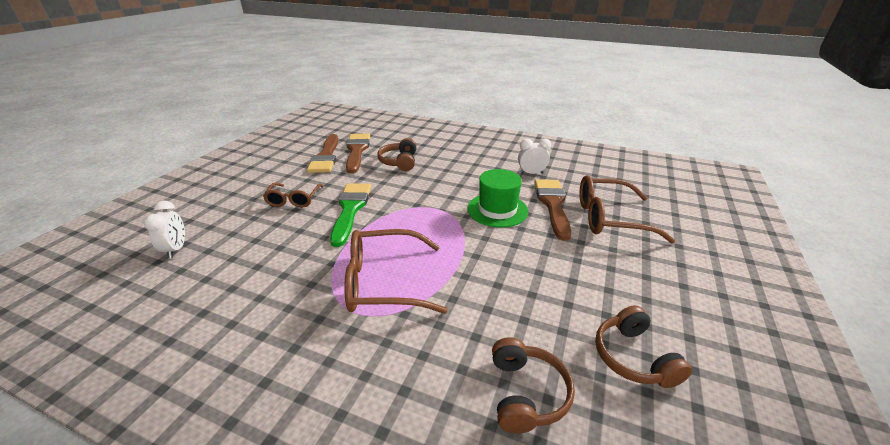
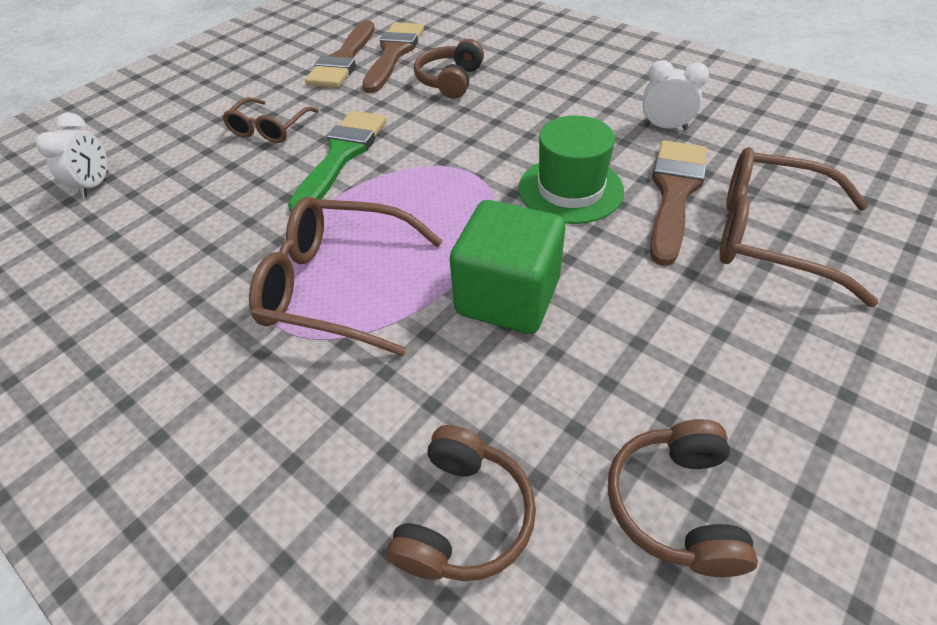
camera: 20 degrees right, 15 degrees up
none -> green cube [449,200,565,334]

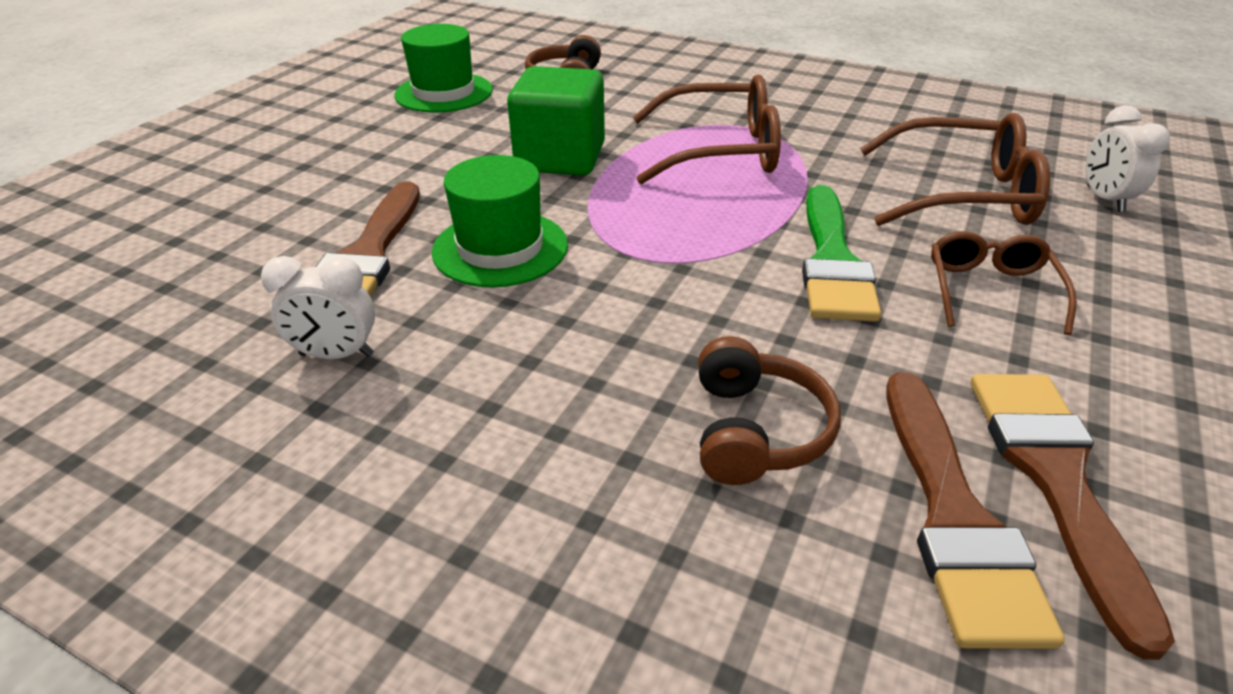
camera: 165 degrees right, 10 degrees down
brown headphones [608,419,758,577] -> green hat [394,24,493,113]
brown glasses [720,147,878,307] -> brown glasses moved to [860,113,1050,226]

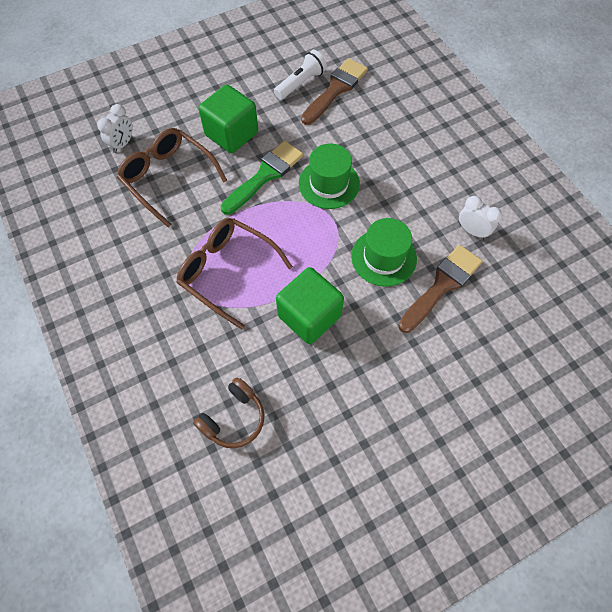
camera: 145 degrees left, 25 degrees up
green hat [394,24,493,113] -> green hat moved to [299,144,360,209]
brown headphones [698,336,841,485] -> none
brown glasses [931,231,1077,335] -> green cube [199,85,258,153]
brown brush [971,374,1175,660] -> white flashlight [274,50,327,100]

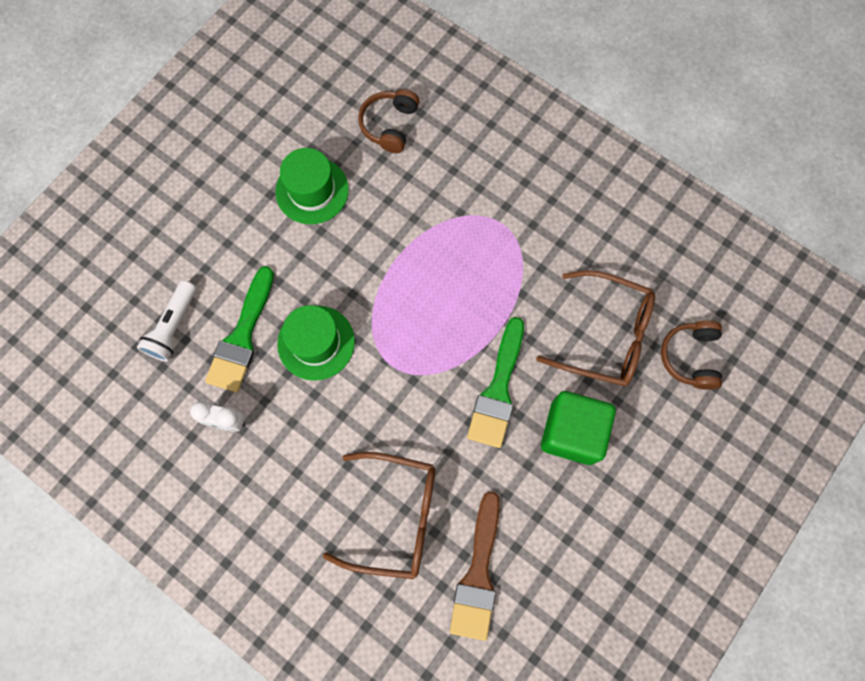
camera: 155 degrees right, 10 degrees up
white clock [97,104,133,153] -> brown headphones [661,321,722,390]
brown glasses [176,218,293,329] -> brown glasses moved to [323,452,436,579]
white flashlight [274,50,327,100] -> white flashlight moved to [137,280,196,362]
green cube [276,267,344,344] -> none
green hat [299,144,360,209] -> green hat moved to [275,148,349,224]
brown brush [398,245,483,333] -> green brush [205,266,274,392]

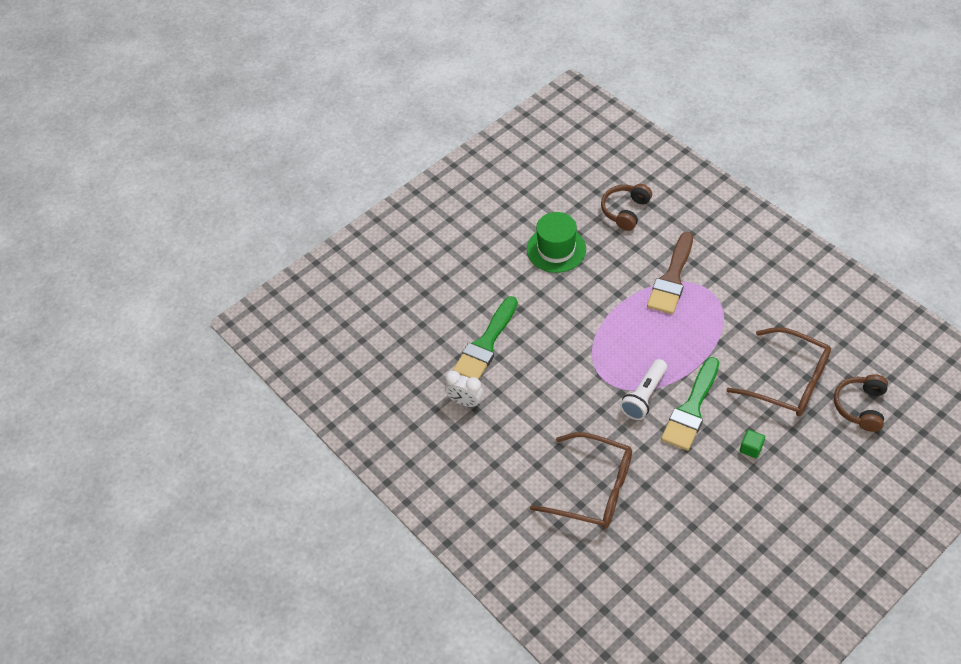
camera: 15 degrees right, 20 degrees down
white flashlight [137,280,196,362] -> white flashlight moved to [620,359,667,420]
green hat [277,305,355,381] -> none
brown brush [450,491,500,641] -> brown brush moved to [647,232,693,314]
green cube [541,391,616,465] -> green cube [740,429,765,458], size x0.40

